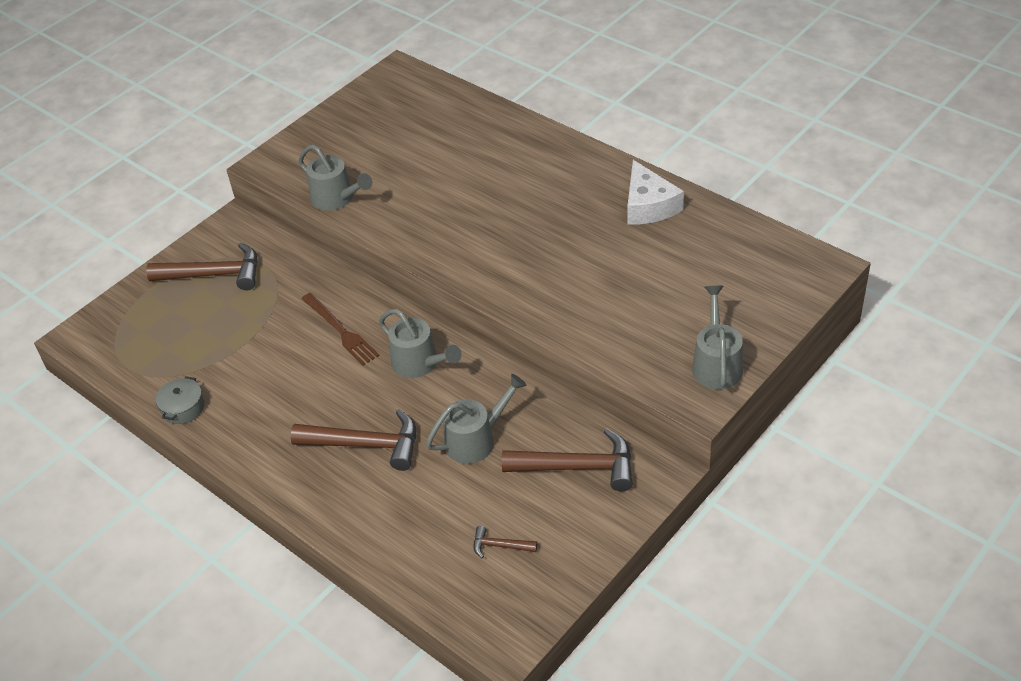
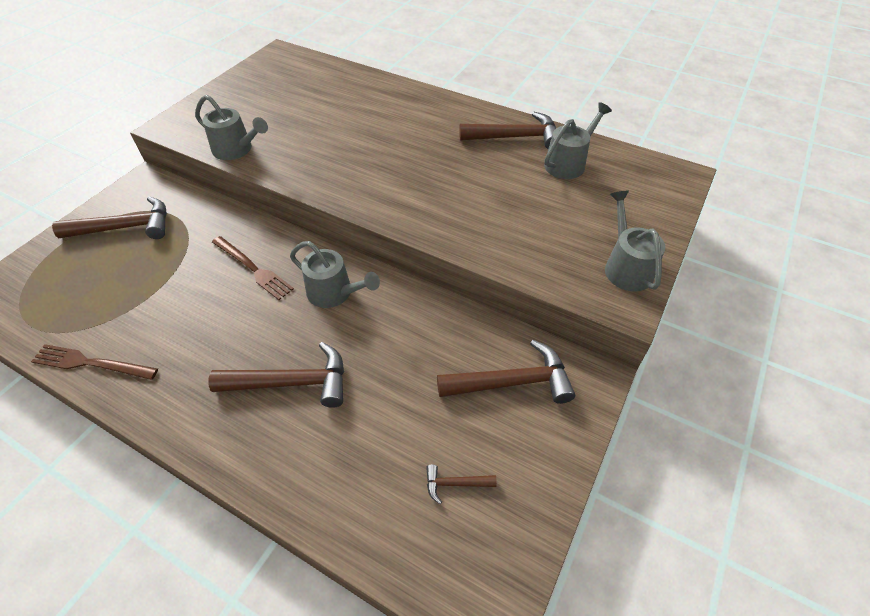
camera: 15 degrees left, 5 degrees up
grey pot [156,376,204,424] -> brown fork [31,344,158,380]
grey watering can [426,374,527,464] -> grey watering can moved to [544,102,612,179]
white cheese [628,160,684,225] -> brown hammer [459,112,556,149]

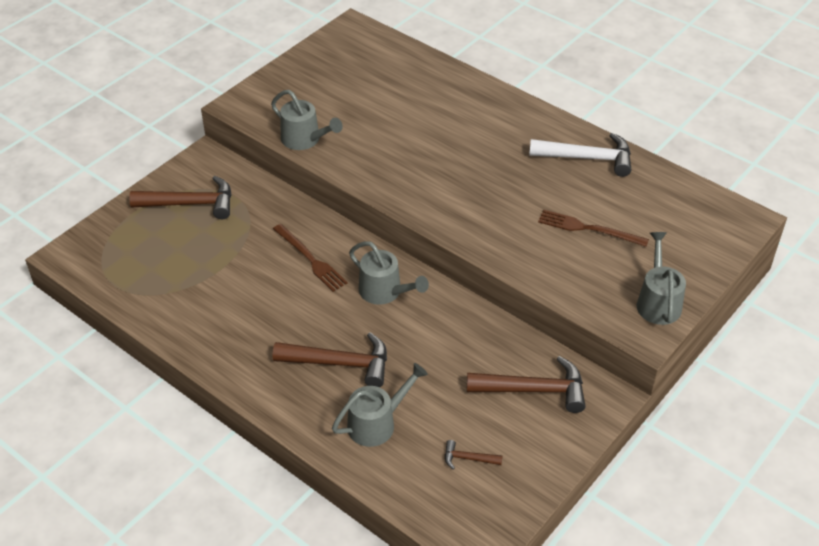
camera: 10 degrees right, 5 degrees down
brown fork [31,344,158,380] -> brown fork moved to [538,210,649,247]
brown hammer [459,112,556,149] -> white hammer [529,133,631,177]
grey watering can [544,102,612,179] -> grey watering can moved to [332,363,428,447]

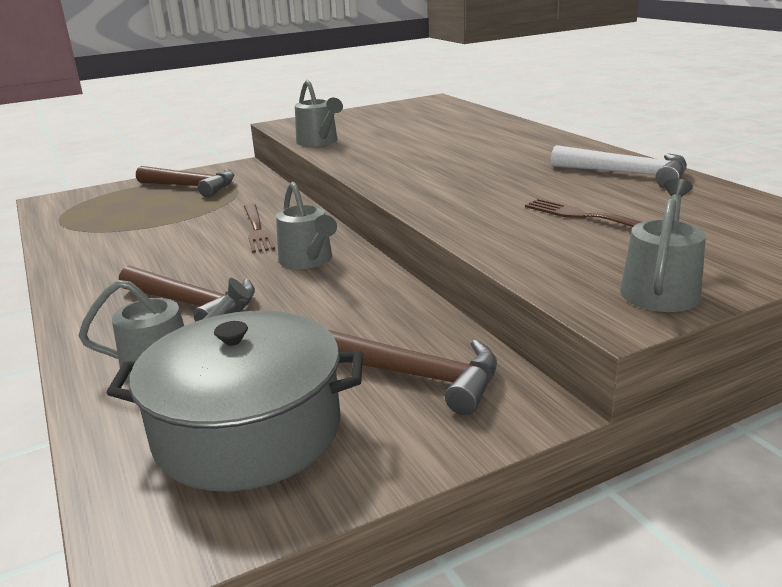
camera: 25 degrees right, 20 degrees down
brown hammer [445,440,502,470] -> grey pot [107,311,363,491]

